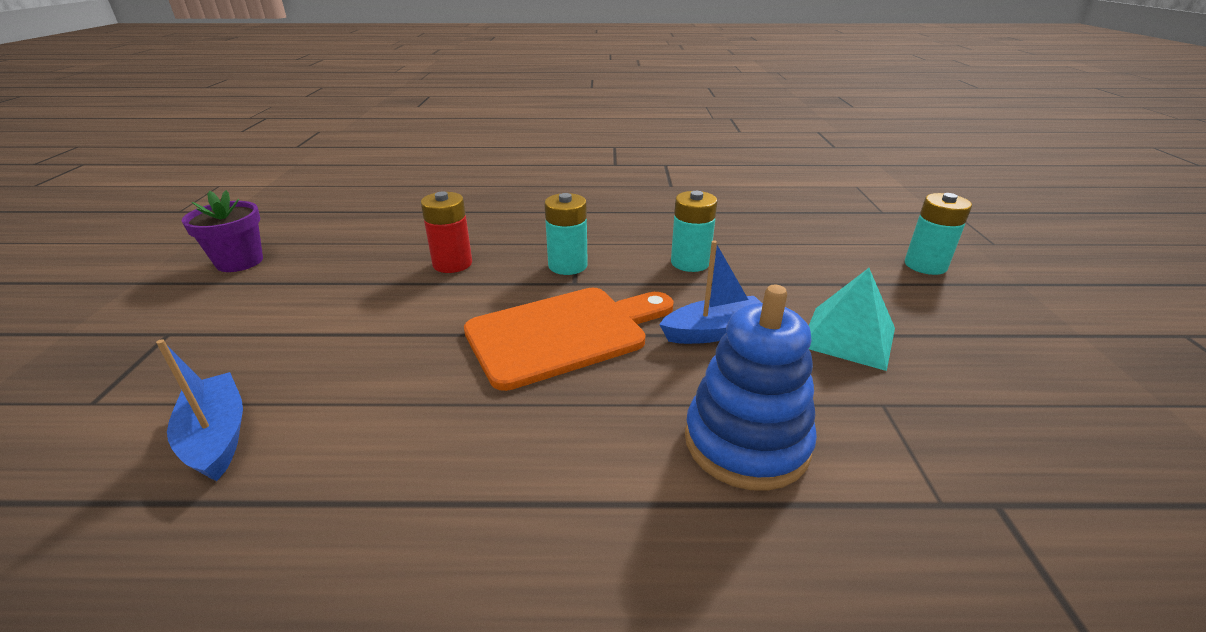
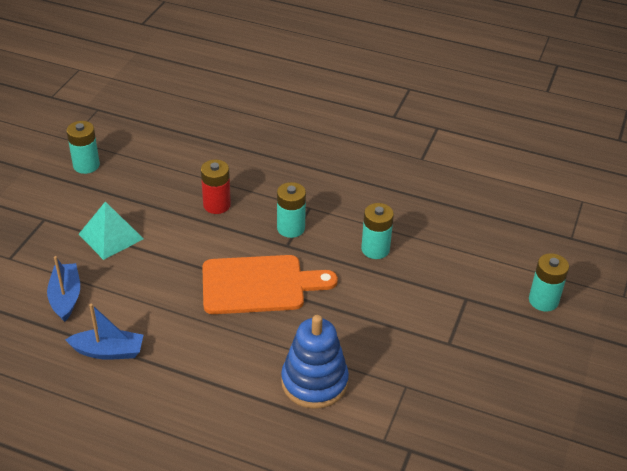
camera: 20 degrees right, 10 degrees up
purple flower pot [182,190,263,272] -> turquoise battery [66,121,100,174]
blue boat [659,240,761,344] -> blue boat moved to [65,304,143,360]
turquoise pyramid [809,268,895,371] -> turquoise pyramid moved to [79,201,143,260]

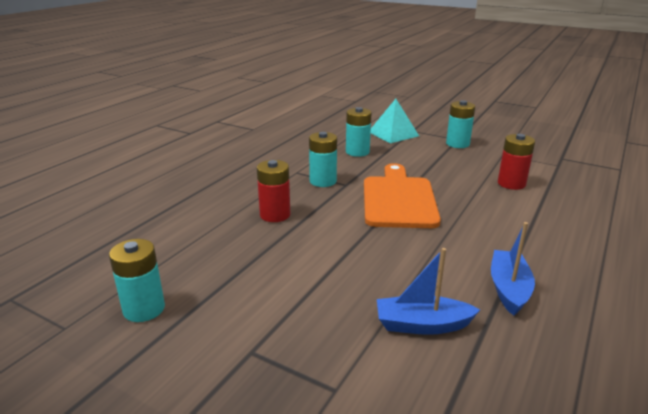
camera: 80 degrees left, 15 degrees down
turquoise pyramid [79,201,143,260] -> turquoise pyramid moved to [371,99,419,143]
blue stacking toy [281,315,349,409] -> red battery [498,134,535,190]
turquoise battery [529,253,569,312] -> turquoise battery moved to [446,100,475,148]

